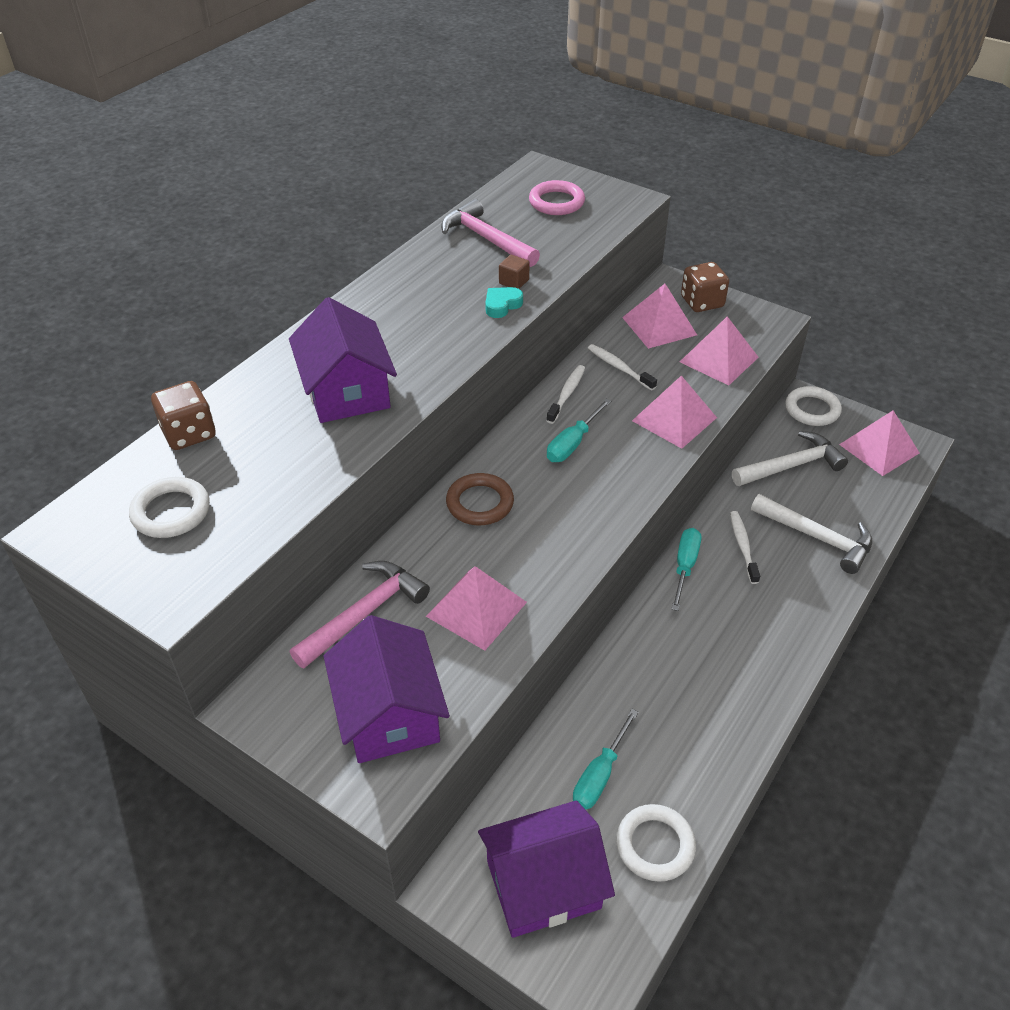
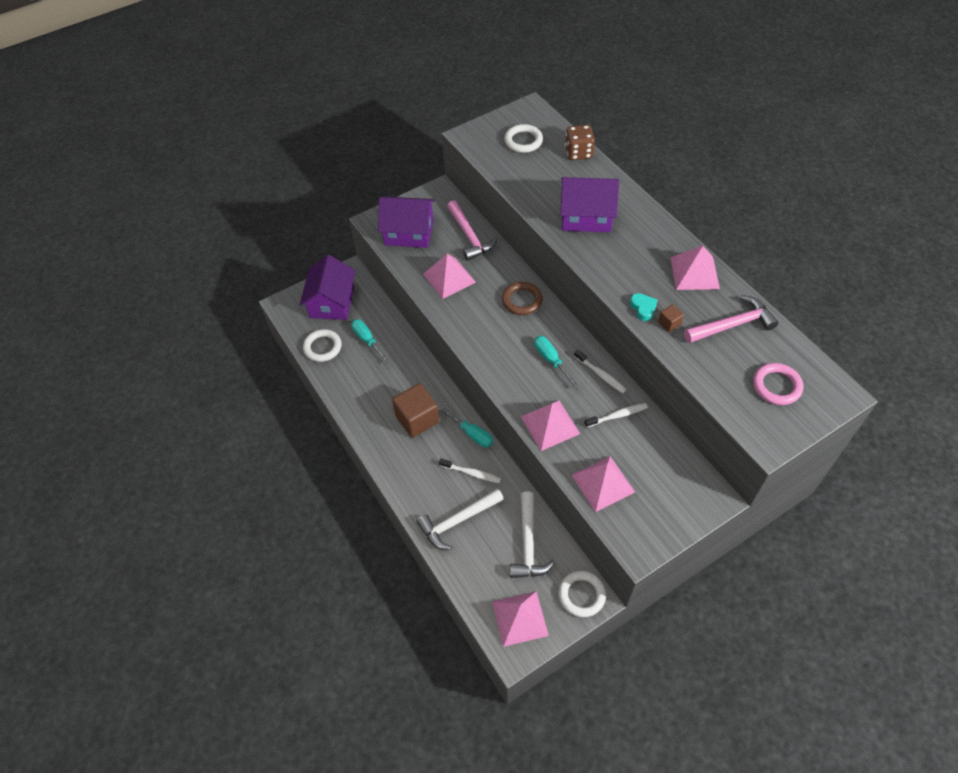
camera: 115 degrees right, 10 degrees up
pink pyramid [622,284,697,349] -> pink pyramid moved to [670,246,720,290]
brown dice [681,262,729,312] -> none
none -> brown cube [392,383,439,438]

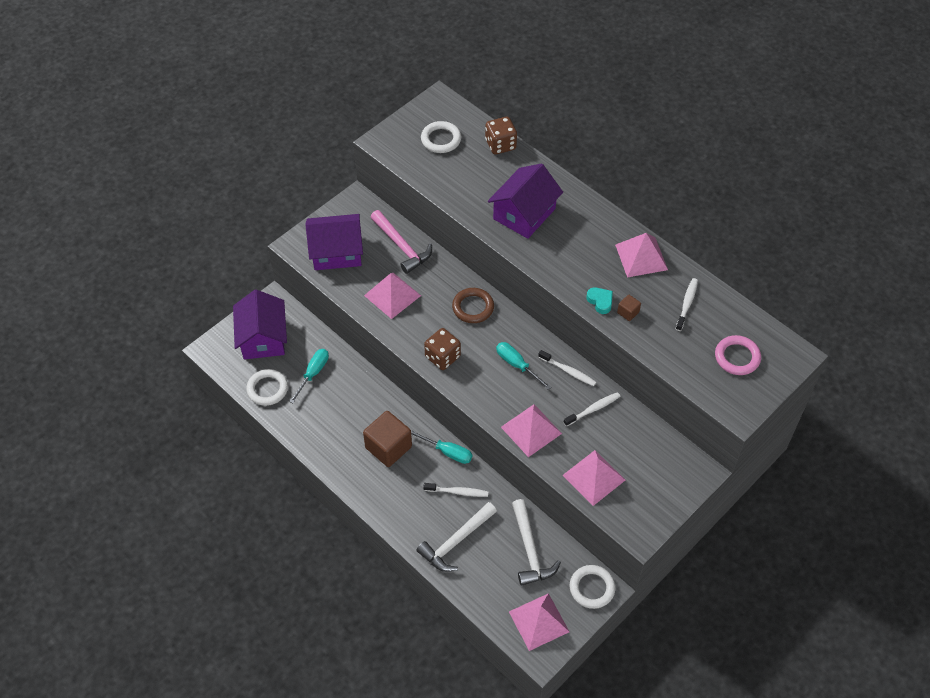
camera: 15 degrees left, 0 degrees up
turquoise screwdriver [351,319,390,363] -> turquoise screwdriver turned 75 degrees clockwise [289,349,329,403]
purple house [560,177,619,232] -> purple house turned 45 degrees counterclockwise [488,163,563,239]
pink hammer [684,295,778,343] -> white toothbrush [676,278,698,331]
none -> brown dice [424,328,461,370]

